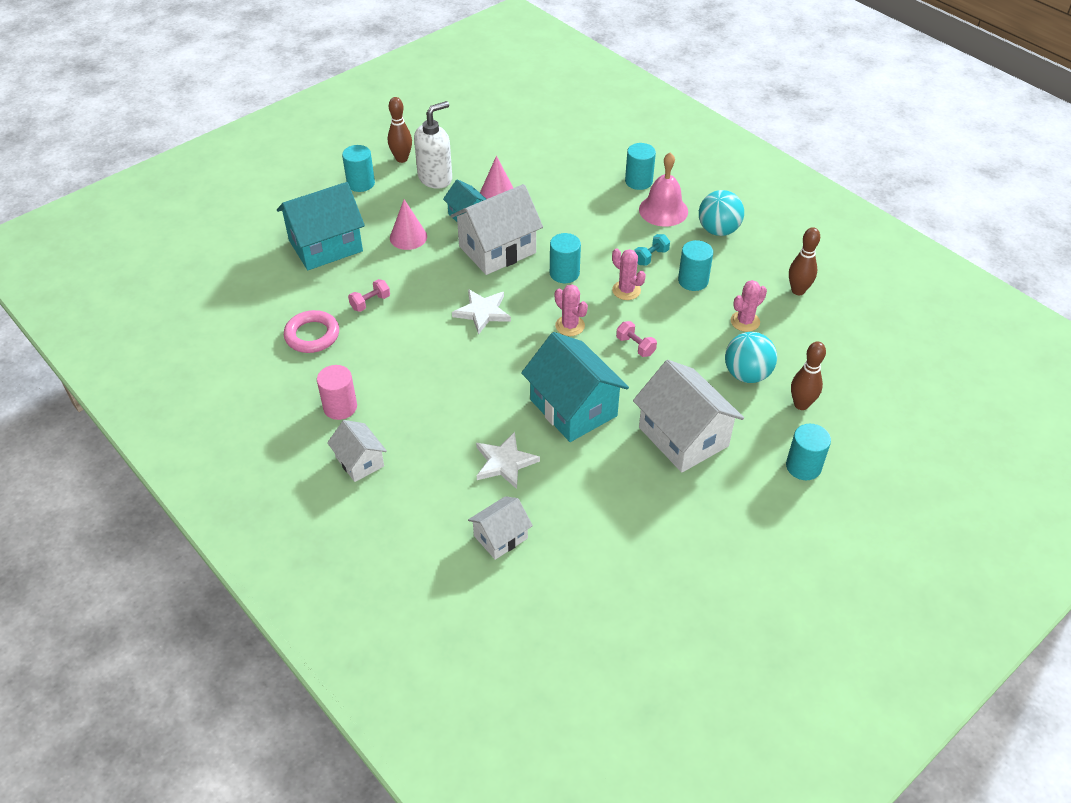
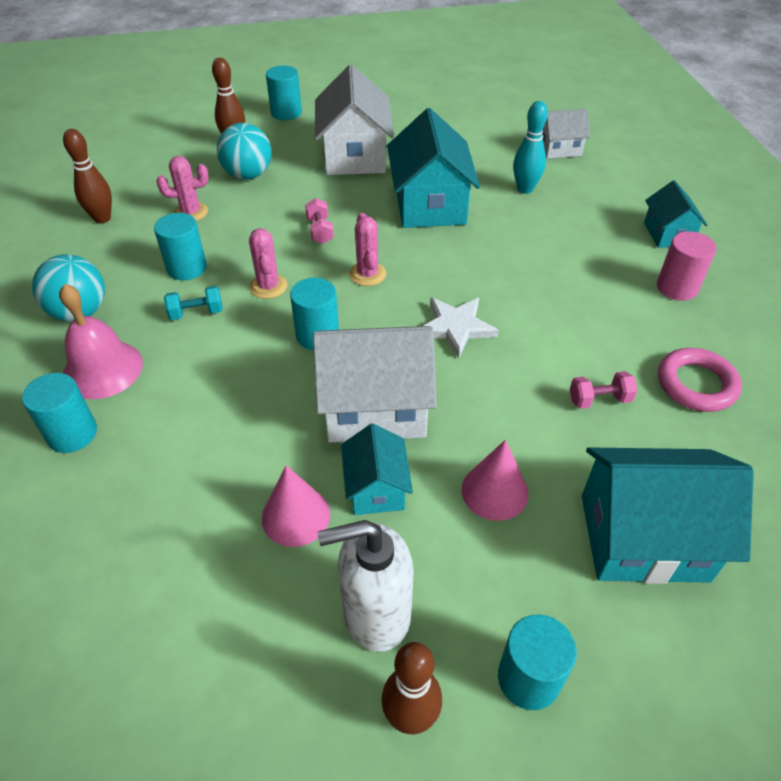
camera: 150 degrees left, 0 degrees up
white house [327,420,387,482] -> turquoise house [644,180,708,248]
white star [476,432,540,489] -> turquoise bowling pin [513,101,548,194]

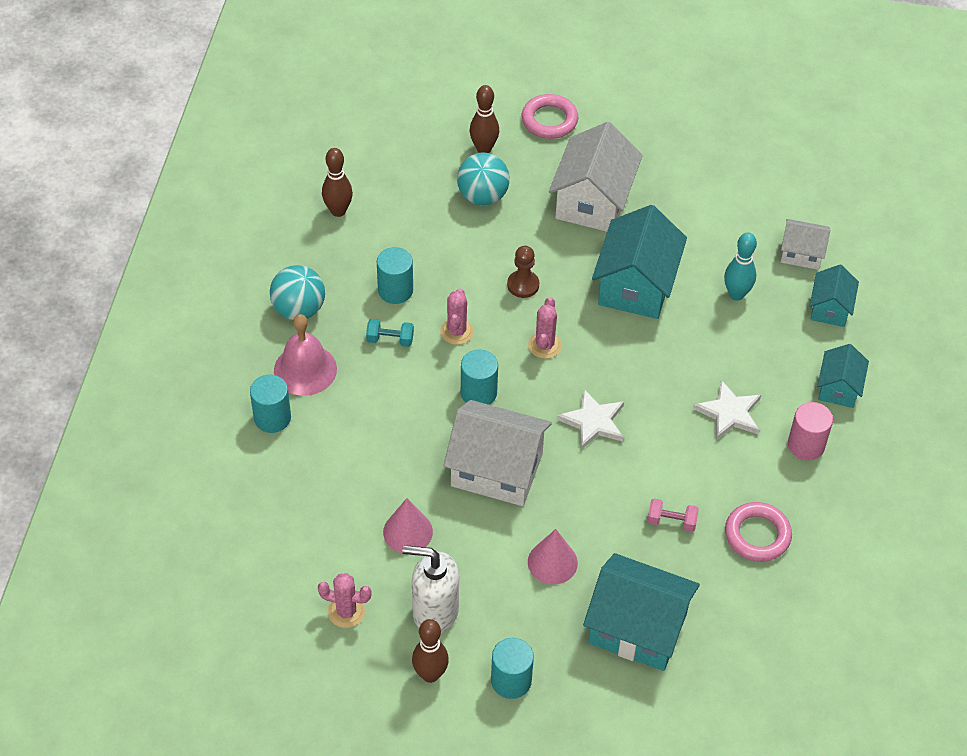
camera: 20 degrees right, 5 degrees up
pink cactus [157,156,209,221] -> pink cactus moved to [318,573,372,628]
turquoise cylinder [266,66,302,120] -> pink ring [522,94,578,139]
pink dumbbell [305,198,334,244] -> brown pawn [507,246,539,298]
turquoise house [341,423,413,515] -> turquoise house moved to [810,265,859,327]
none -> white star [693,380,761,441]

